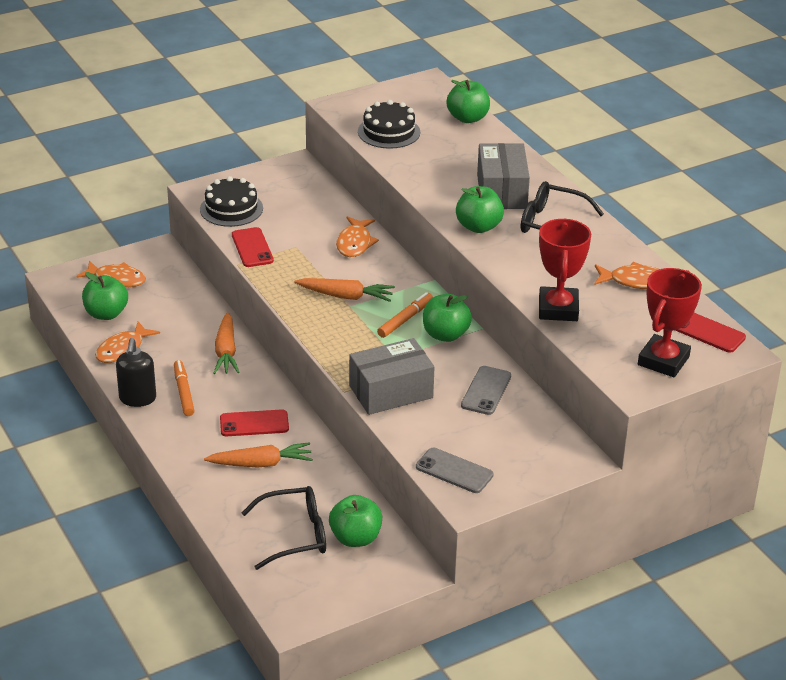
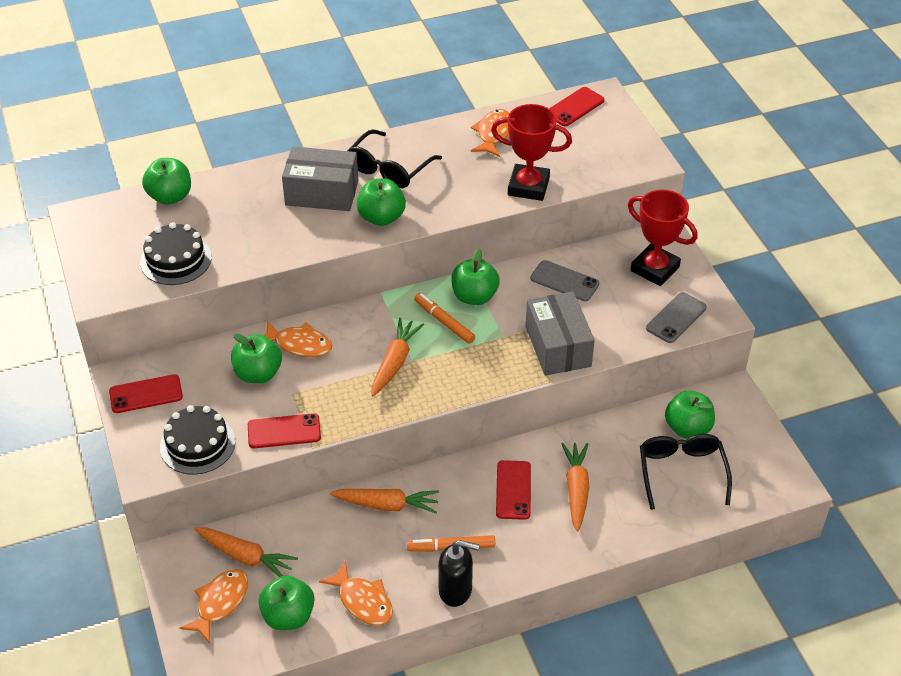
camera: 80 degrees left, 10 degrees up
red trophy [638,268,702,377] -> red trophy moved to [628,190,698,286]
none -> red phone [109,374,183,413]
none -> orange carrot [194,527,298,577]
none -> green apple [231,333,282,383]

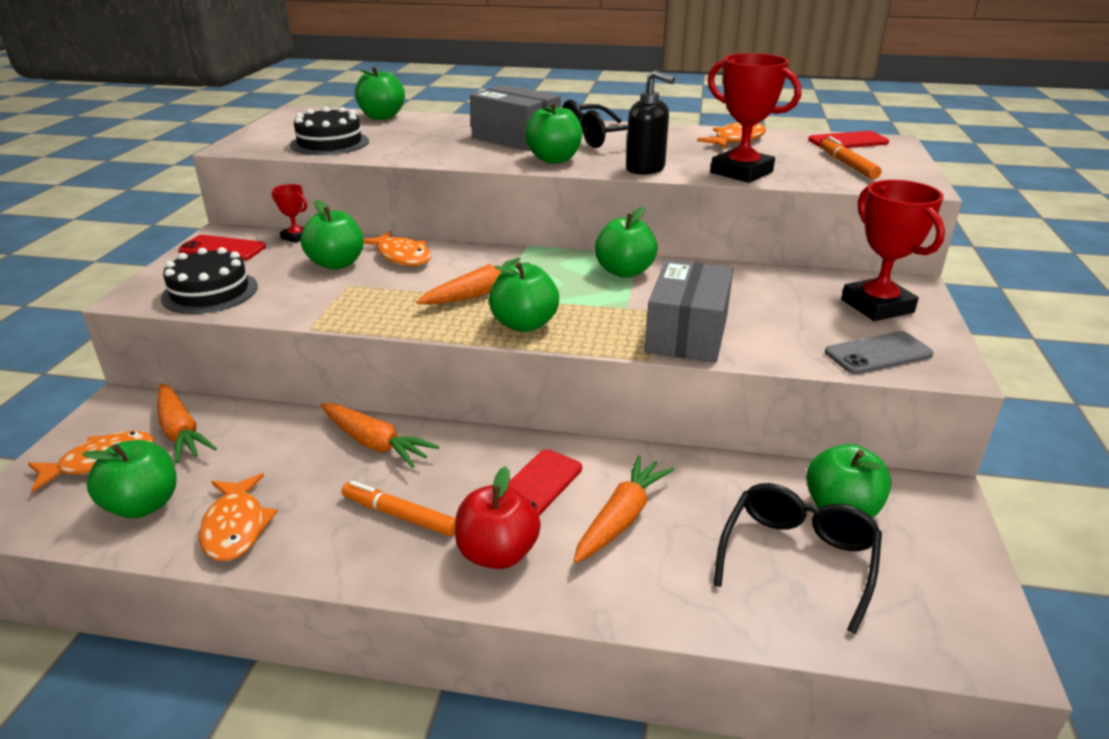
camera: 30 degrees right, 15 degrees down
red phone [248,413,321,448] -> none
orange marker [414,293,475,344] -> orange marker moved to [821,136,881,179]
black soap dispenser [438,540,479,607] -> black soap dispenser moved to [626,70,675,175]
grey phone [530,260,599,301] -> none
none -> red trophy [272,184,307,243]
none -> red apple [455,466,541,569]
none -> green apple [489,262,559,332]

